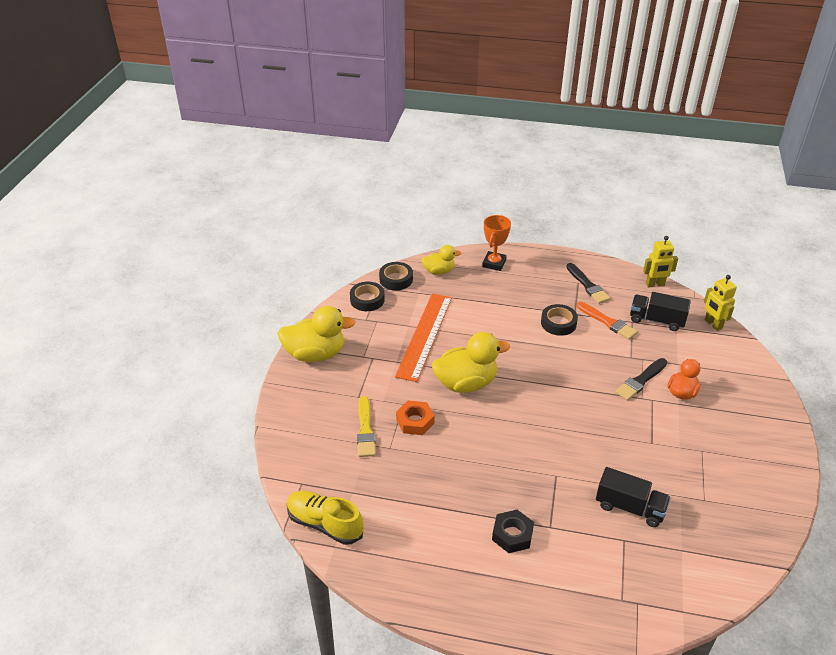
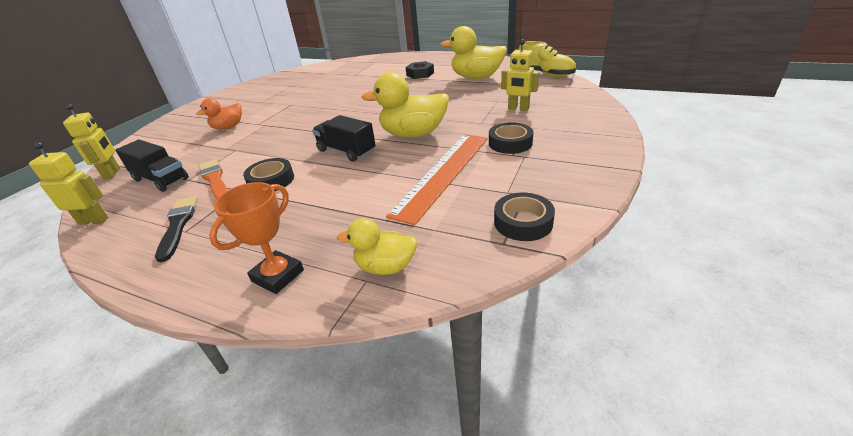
camera: 165 degrees left, 5 degrees down
yellow duck [277,306,356,362] -> yellow duck moved to [440,26,507,79]
yellow brush [357,396,376,457] -> yellow robot [501,39,539,111]
black tape [379,262,413,290] -> black tape moved to [489,122,533,154]
orange nut [396,401,435,435] -> none
black truck [596,467,671,527] -> black truck moved to [312,115,376,162]
black brush [615,358,667,401] -> none

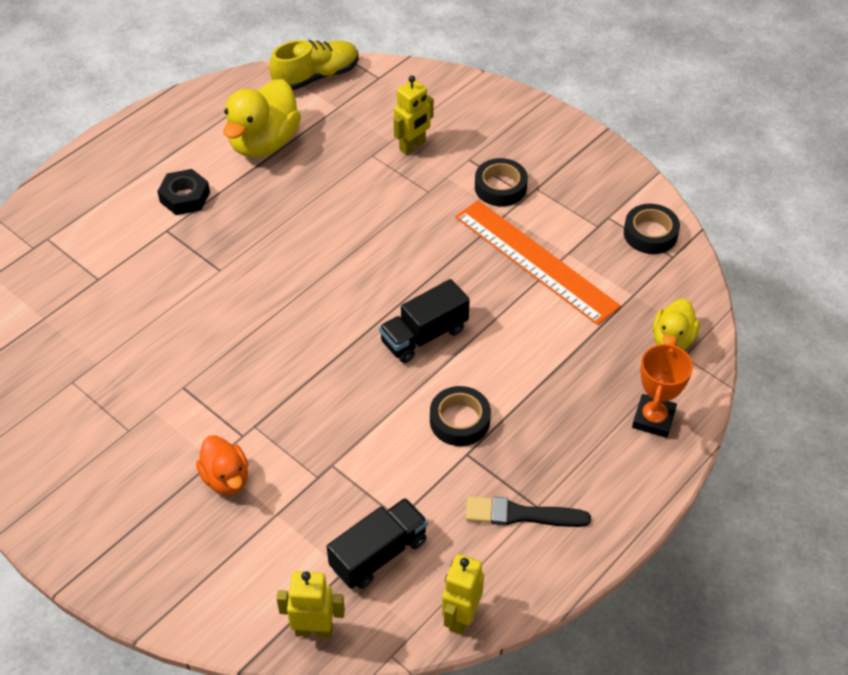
camera: 75 degrees left, 15 degrees up
orange brush [199,159,228,200] -> none
orange trophy [209,182,304,294] -> orange trophy turned 60 degrees clockwise [632,342,693,438]
yellow duck [362,72,449,138] -> none

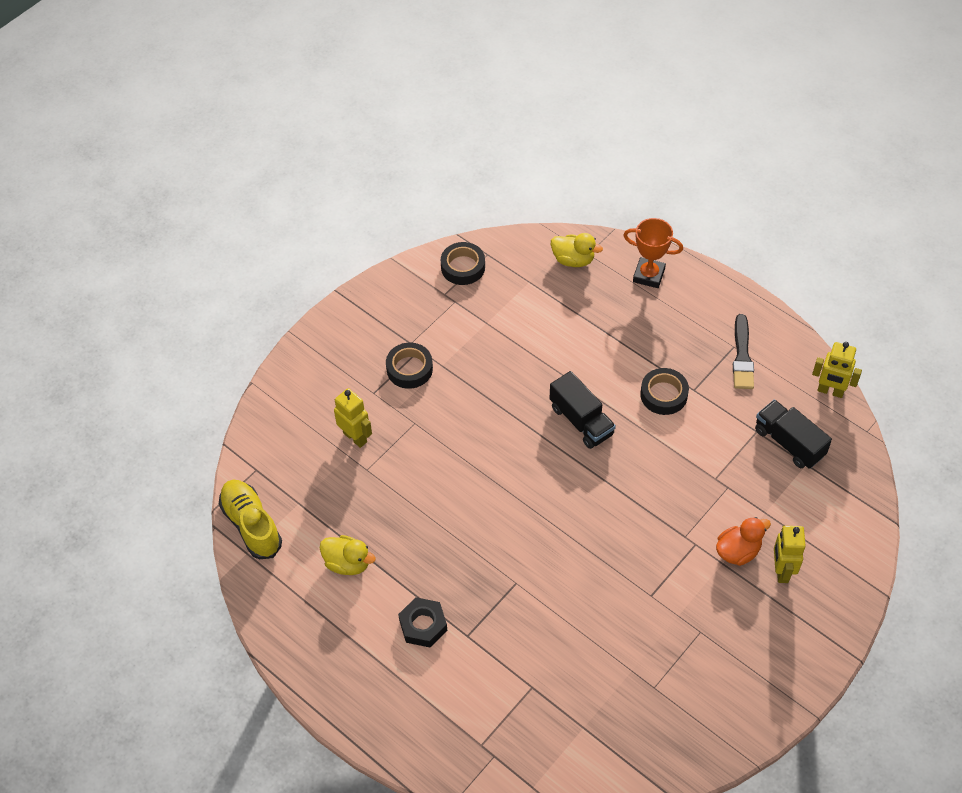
camera: 90 degrees left, 5 degrees up
yellow duck [223,79,301,158] -> yellow duck [320,535,376,575], size x0.59
yellow robot [277,571,345,638] -> yellow robot moved to [774,526,806,583]
orange ruler [455,200,621,325] -> none

